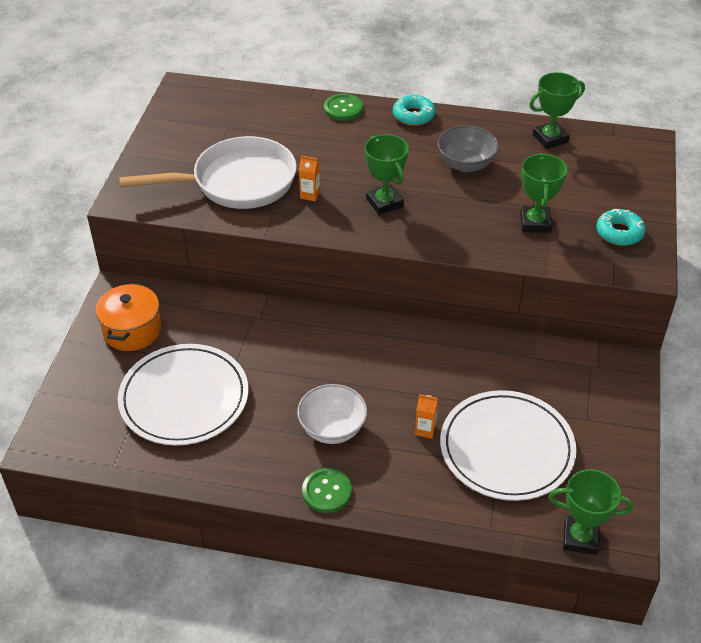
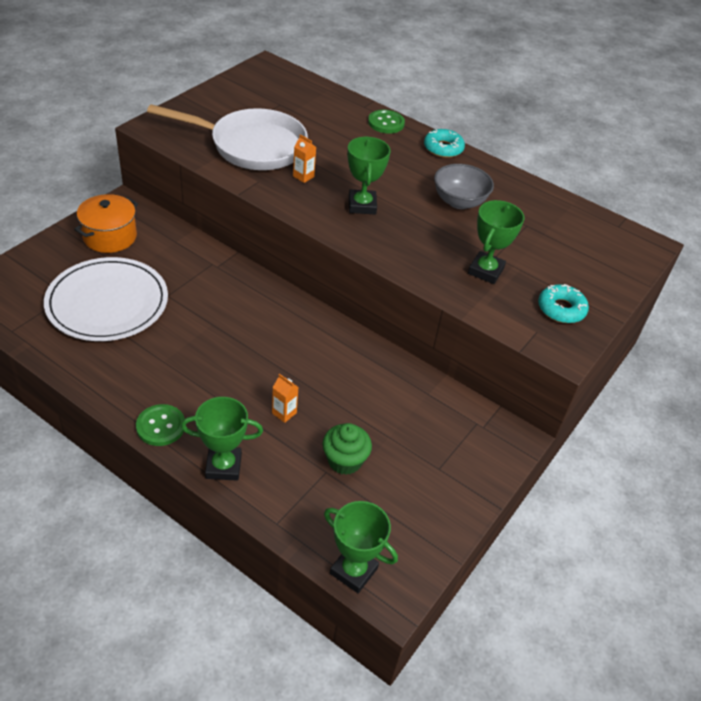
camera: 20 degrees right, 0 degrees up
white bowl [297,384,367,444] -> none
white plate [440,390,576,501] -> green cupcake [322,423,372,475]
green trophy [529,72,585,149] -> green trophy moved to [181,397,263,481]

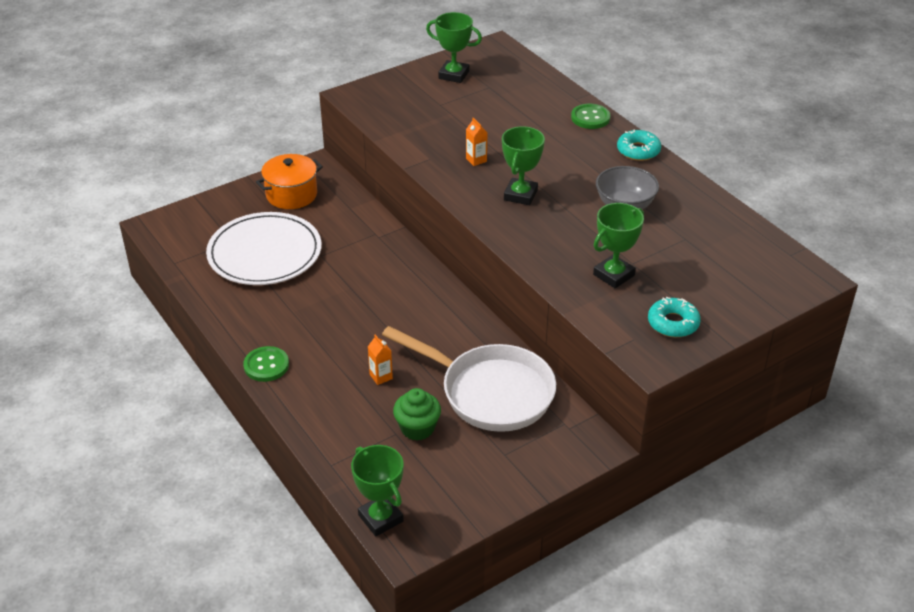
camera: 25 degrees right, 5 degrees down
white pan [147,104,308,170] -> white pan moved to [382,326,556,432]
green trophy [181,397,263,481] -> green trophy moved to [426,12,482,83]

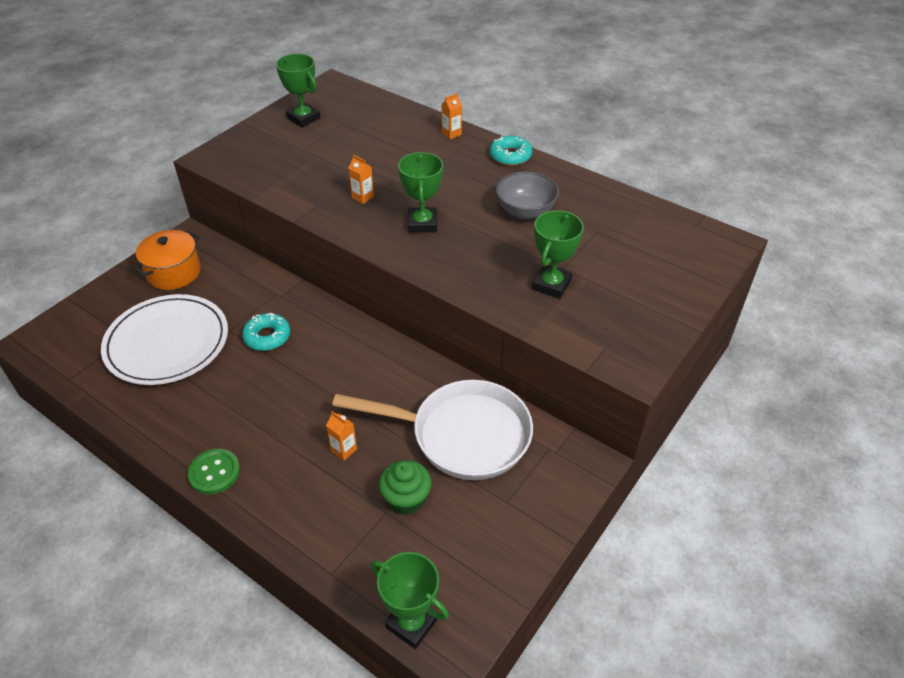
camera: 20 degrees left, 5 degrees up
green trophy [426,12,482,83] -> green trophy turned 45 degrees clockwise [276,54,320,127]
green button [571,104,610,129] -> orange carton [442,93,462,139]
turquoise donut [648,297,701,337] -> turquoise donut moved to [242,313,290,351]

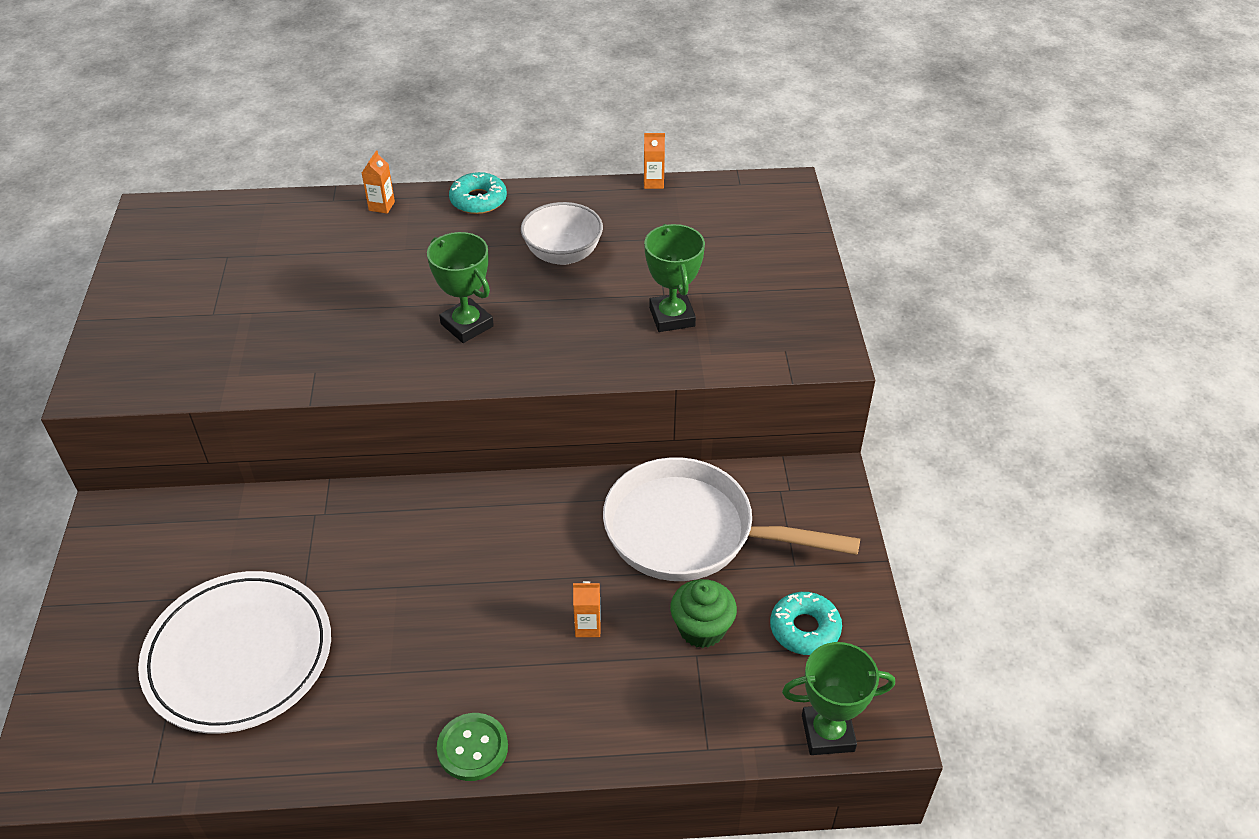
camera: 40 degrees left, 0 degrees up
orange pot [133,230,201,290] -> none
turquoise donut [242,313,290,351] -> turquoise donut moved to [770,592,842,655]
green trophy [276,54,320,127] -> none
white pan [332,380,533,480] -> white pan turned 135 degrees counterclockwise [603,457,860,581]
orange carton [349,155,374,204] -> orange carton moved to [644,133,665,189]
grey bowl [496,172,559,220] -> white bowl [521,202,603,265]

